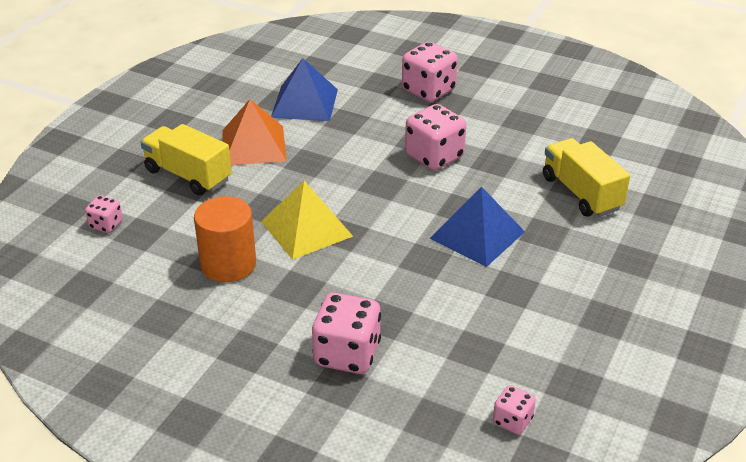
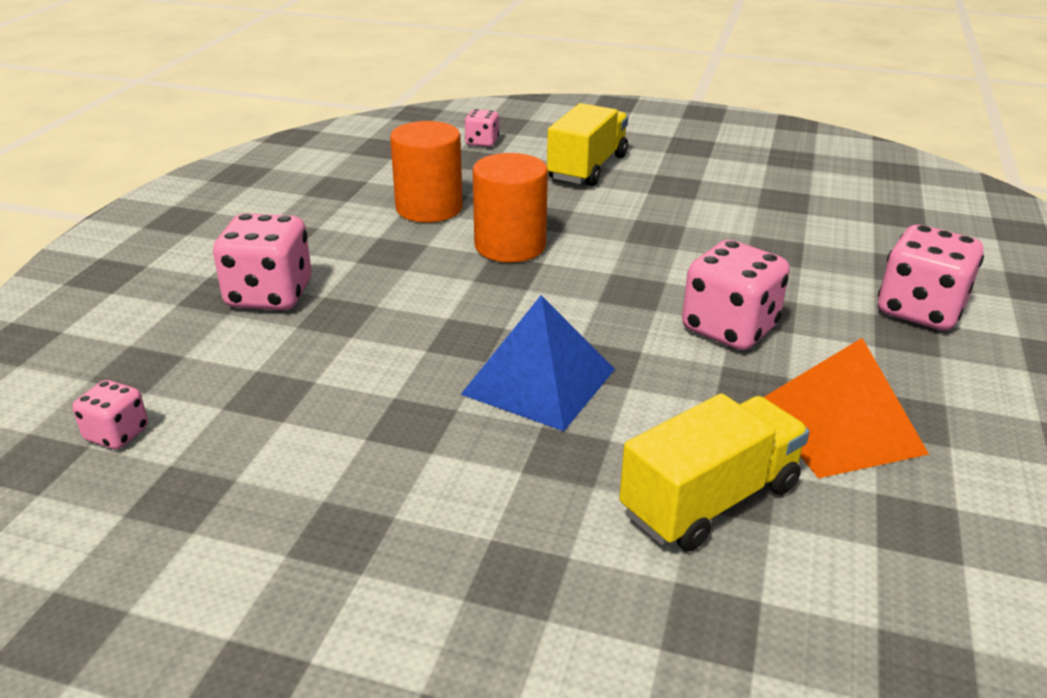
camera: 80 degrees right, 5 degrees down
orange pyramid [222,99,287,165] -> orange pyramid moved to [764,338,929,478]
yellow pyramid [261,181,353,260] -> orange cylinder [473,153,548,263]
blue pyramid [271,58,338,121] -> none

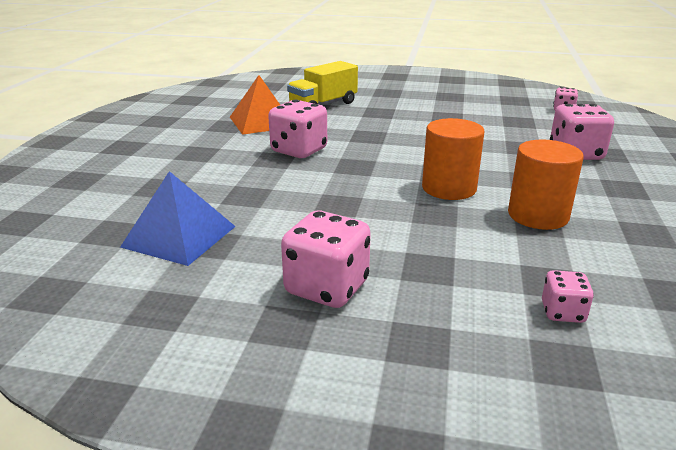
camera: 175 degrees right, 5 degrees down
blue pyramid [460,295,615,431] -> blue pyramid moved to [120,171,236,266]
yellow truck [547,103,628,186] -> none
pink dice [878,225,984,330] -> pink dice moved to [281,211,371,308]

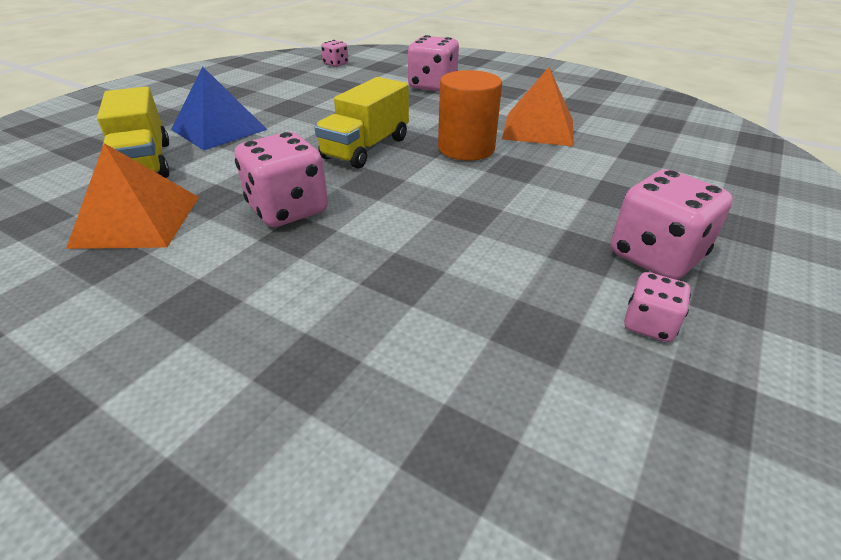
camera: 70 degrees left, 10 degrees up
blue pyramid [120,171,236,266] -> blue pyramid moved to [171,66,267,150]
orange cylinder [508,140,584,230] -> orange pyramid [502,67,574,146]
pink dice [542,270,594,323] -> pink dice moved to [624,272,691,342]
none -> yellow truck [314,77,409,169]

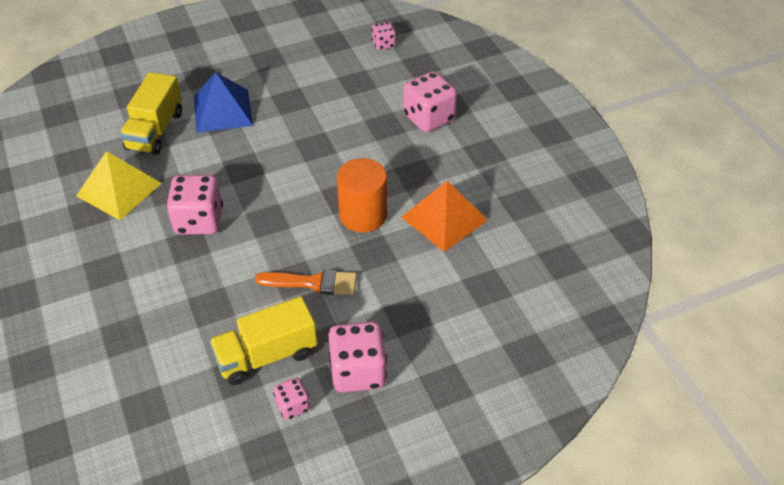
camera: 35 degrees right, 10 degrees up
orange pyramid [66,143,199,249] -> yellow pyramid [76,151,162,220]
yellow truck [314,77,409,169] -> yellow truck moved to [209,296,317,385]
none -> orange brush [255,269,357,295]

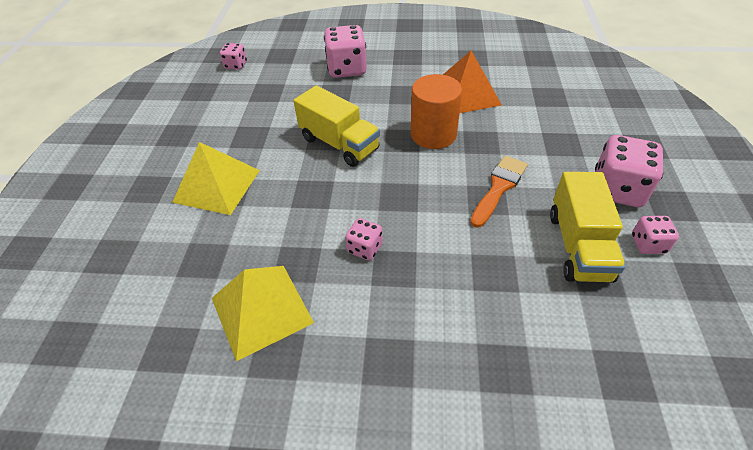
camera: 60 degrees left, 0 degrees up
yellow truck [120,72,182,155] -> yellow truck moved to [293,85,380,167]
pink dice [166,175,223,235] -> pink dice [345,218,383,261], size x0.53
blue pyramid [194,72,253,133] -> yellow pyramid [172,142,260,215]

